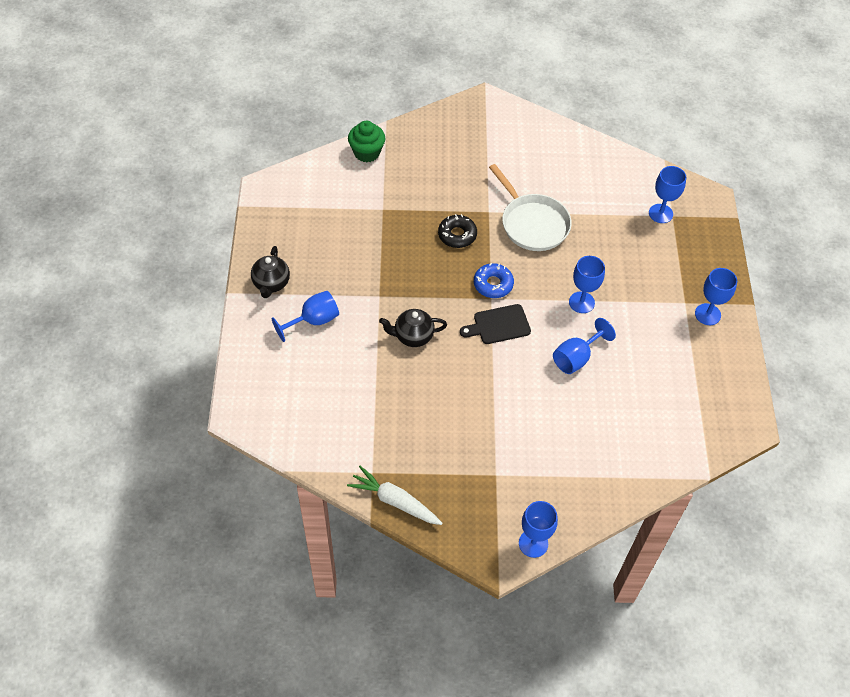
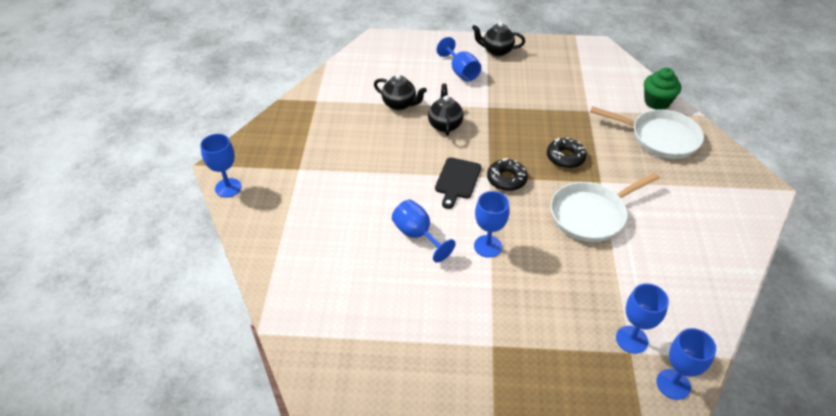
camera: 95 degrees right, 10 degrees down
white carrot [347,466,443,525] -> none
black cutting board [460,304,531,344] -> black cutting board turned 150 degrees counterclockwise [435,157,481,209]
blue donut [474,263,514,298] -> black donut [487,158,528,191]
blue goblet [695,268,737,325] -> blue goblet moved to [656,328,716,400]
none -> black teapot [374,74,427,111]
none -> white pan [590,106,704,159]

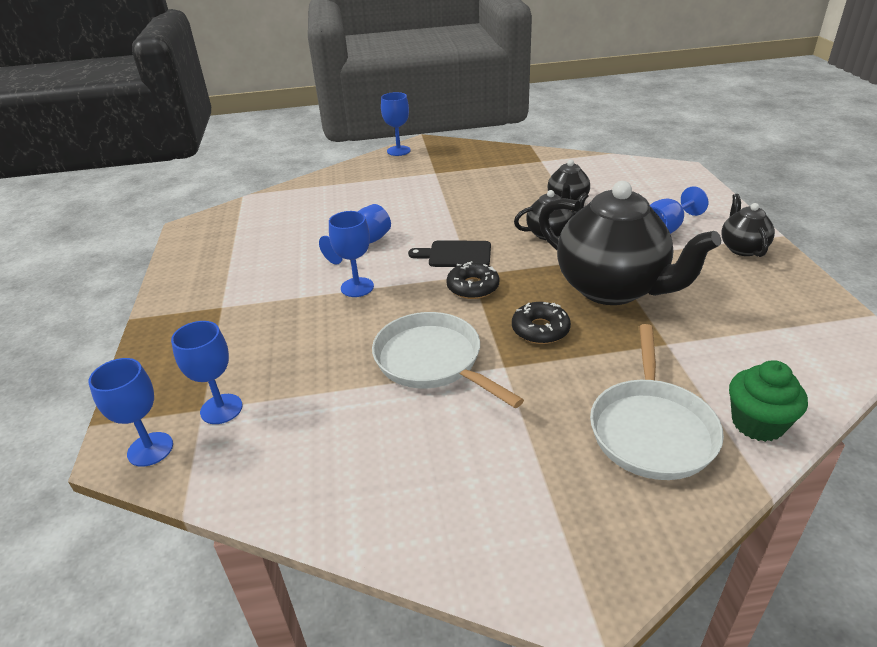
camera: 80 degrees right, 10 degrees down
none -> black teapot [539,181,721,305]

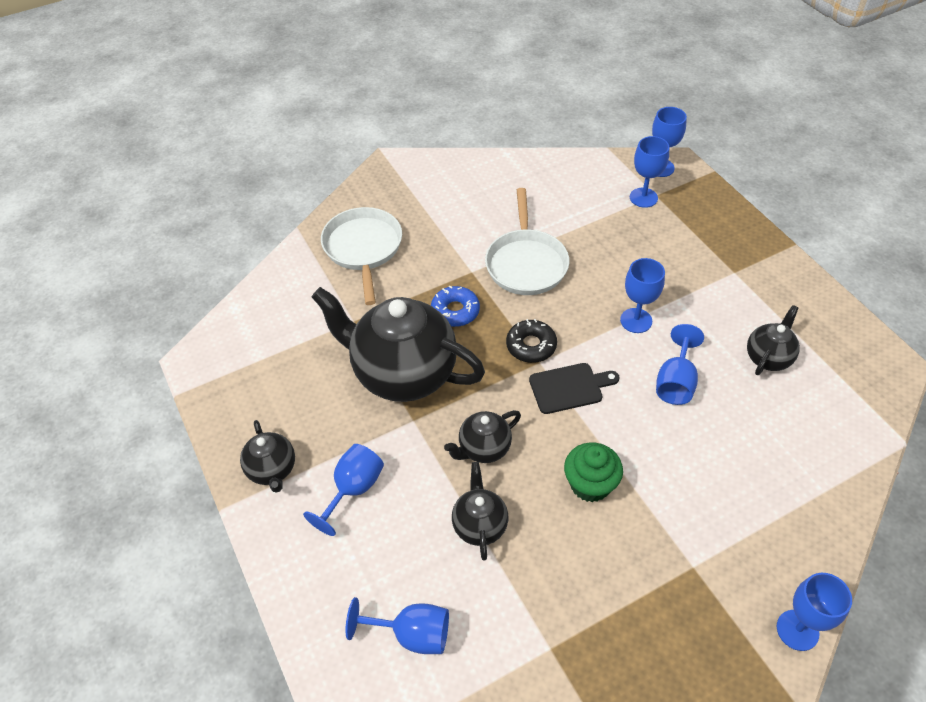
camera: 160 degrees right, 15 degrees up
white pan [372,312,524,408] -> white pan turned 60 degrees clockwise [485,188,569,295]
black donut [512,302,571,344] -> blue donut [431,286,480,327]
green cupcake [729,360,808,442] -> green cupcake moved to [564,442,623,502]
none -> blue goblet [345,597,449,654]
none -> black teapot [747,305,800,375]

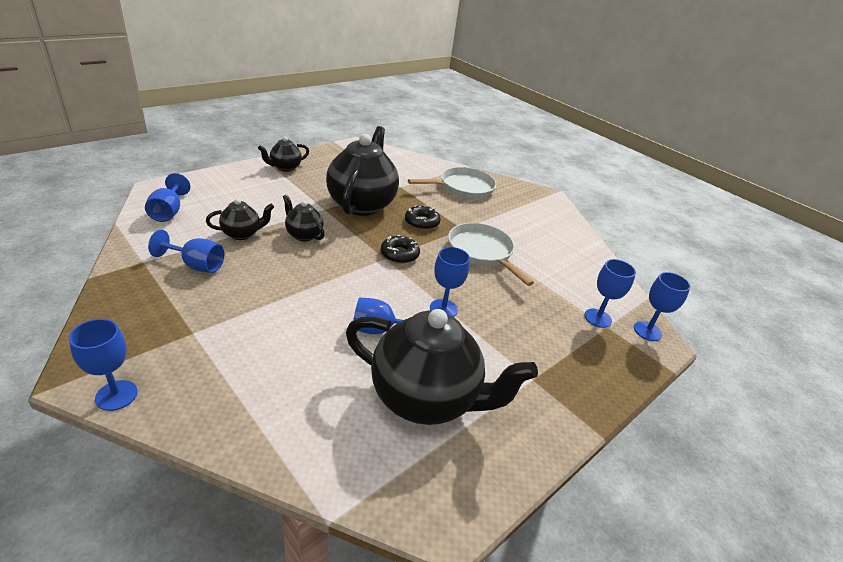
camera: 70 degrees right, 15 degrees down
blue goblet [303,444,384,536] -> blue goblet moved to [148,230,224,273]
blue donut [431,286,480,327] -> black donut [405,205,441,230]
white pan [485,188,569,295] -> white pan turned 75 degrees clockwise [448,223,534,286]
black cutting board [529,363,620,414] -> none
green cupcake [564,442,623,502] -> none
black teapot [747,305,800,375] -> black teapot [346,309,538,425], size x2.12

